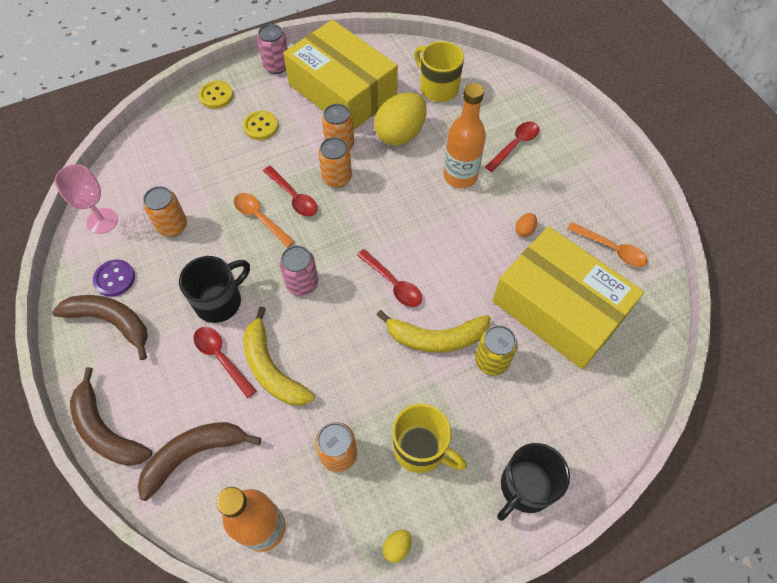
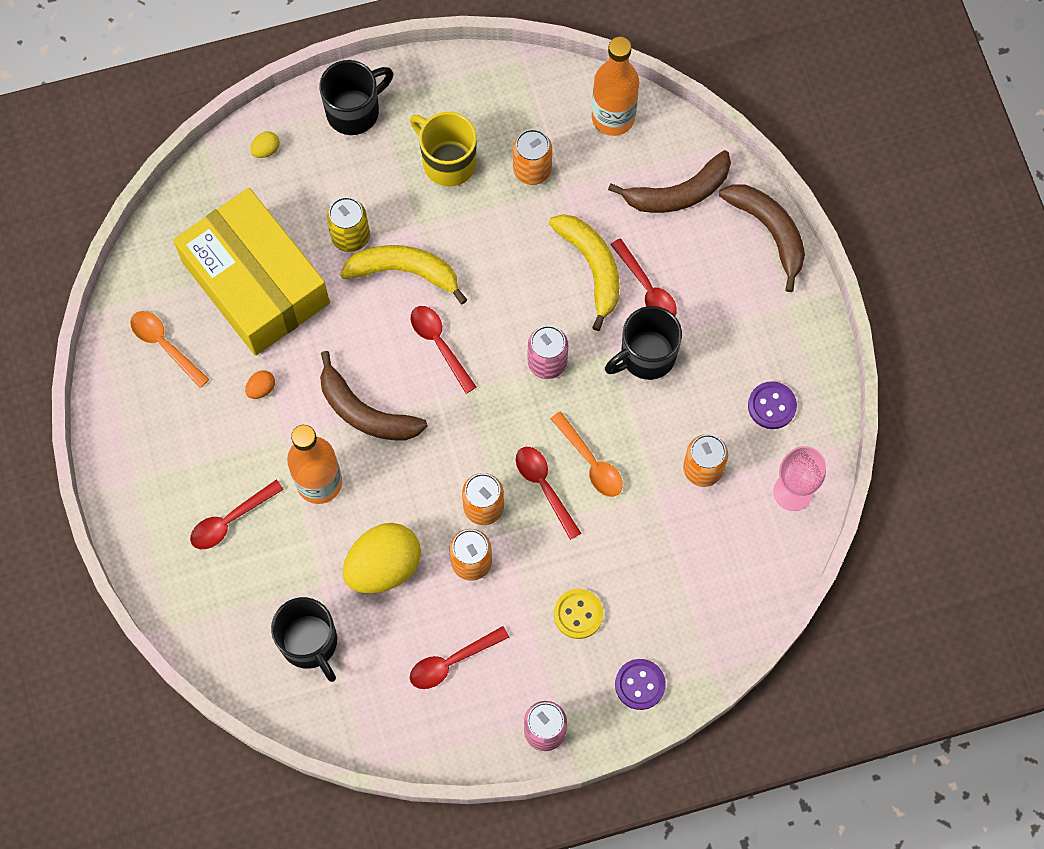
camera: 170 degrees left, 10 degrees up
brown banana [52,295,148,360] -> brown banana moved to [320,351,427,441]
yellow button [199,81,233,109] -> purple button [615,659,666,710]
yellow box [283,19,398,130] -> red spoon [410,626,509,689]
yellow egg [383,530,411,563] -> yellow egg moved to [250,131,280,158]
yellow mug [414,41,464,102] -> black mug [271,597,337,682]

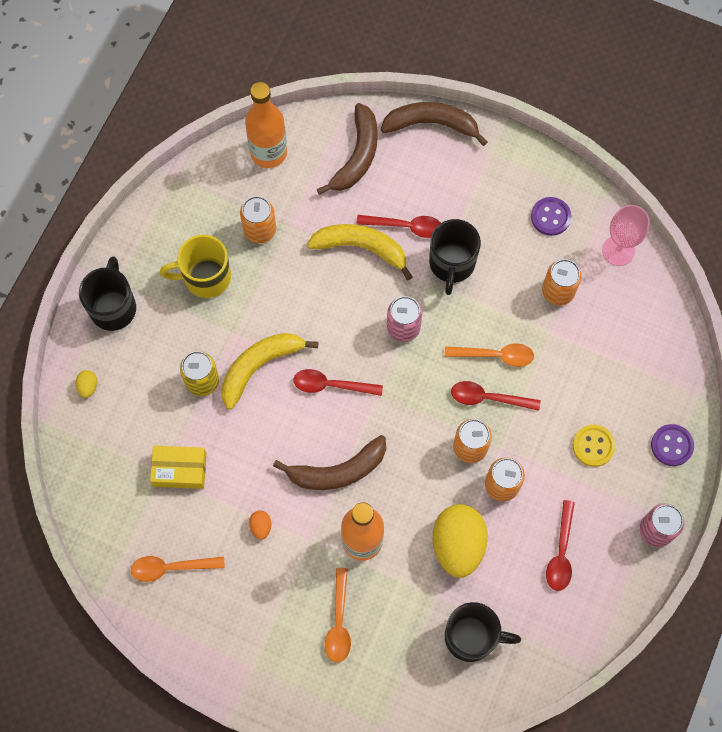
camera: 50 degrees left, 0 degrees up
yellow box [173,188,330,356] -> yellow box [150,446,207,489], size x0.45
red spoon [190,480,284,549] -> orange spoon [325,568,351,663]

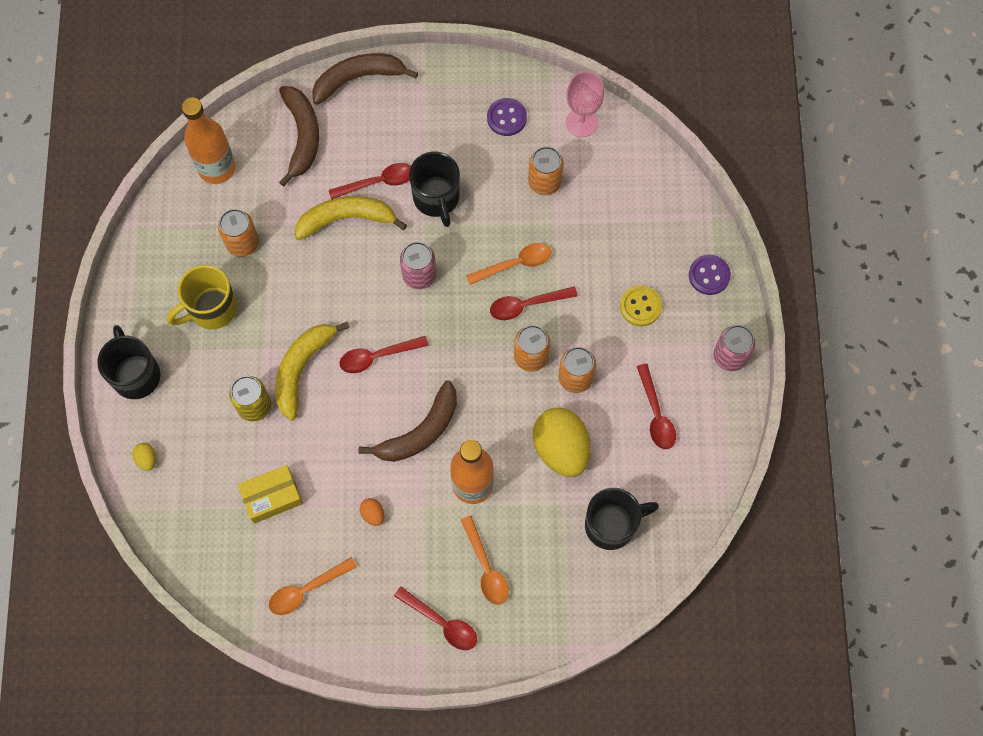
camera: 25 degrees left, 0 degrees up
none -> red spoon [394,587,477,650]

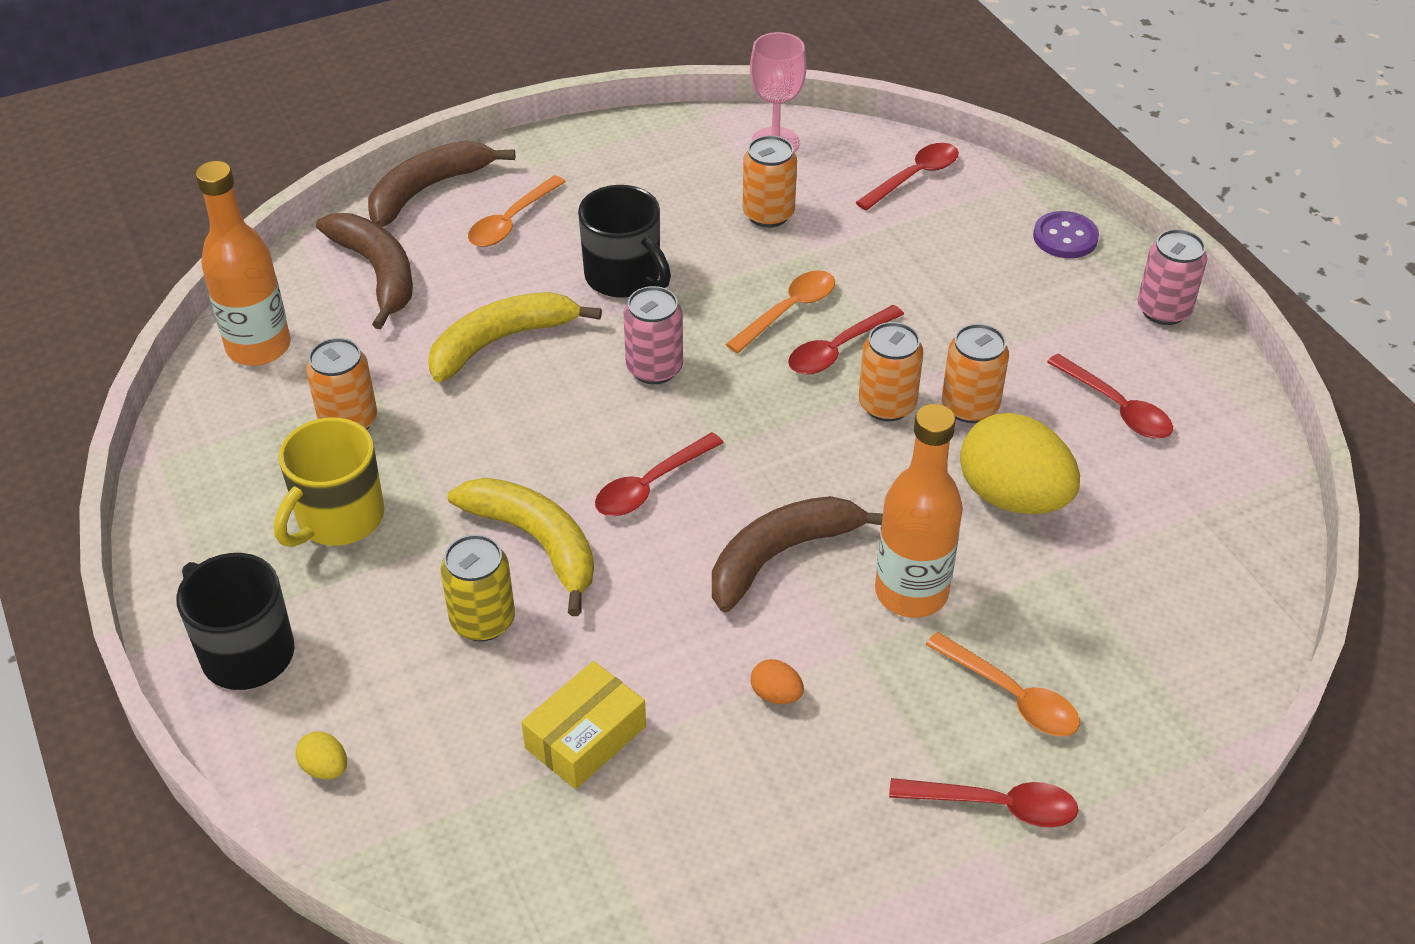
camera: 25 degrees left, 25 degrees down
orange spoon [269,557,357,615] -> orange spoon moved to [468,175,566,247]
yellow banana [275,322,349,421] -> yellow banana turned 135 degrees clockwise [448,478,594,616]
red spoon [329,163,411,199] -> red spoon moved to [855,143,959,211]
brown banana [358,380,457,462] -> brown banana turned 150 degrees counterclockwise [712,496,883,612]
purple button [487,98,527,136] -> none
black mug [585,488,659,550] -> none
yellow button [620,285,662,326] -> none

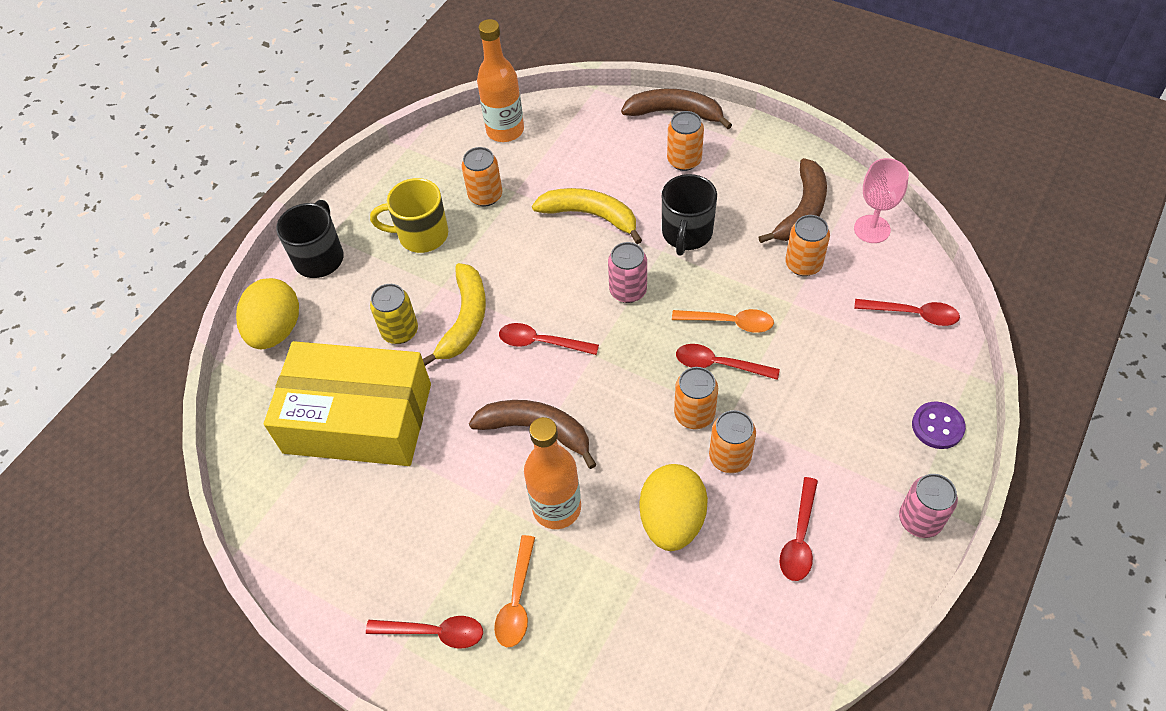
camera: 60 degrees right, 10 degrees up
yellow egg [296,732,347,779] -> yellow egg [236,278,299,349], size x2.45
brown banana [316,213,413,329] -> brown banana moved to [759,158,827,243]
orange spoon [468,175,566,247] -> orange can [667,111,704,171]
yellow box [521,661,646,789] -> yellow box [264,341,431,466], size x2.24
orange egg [751,659,804,704] -> none
red spoon [889,778,1078,828] -> red spoon turned 60 degrees counterclockwise [366,616,483,649]

